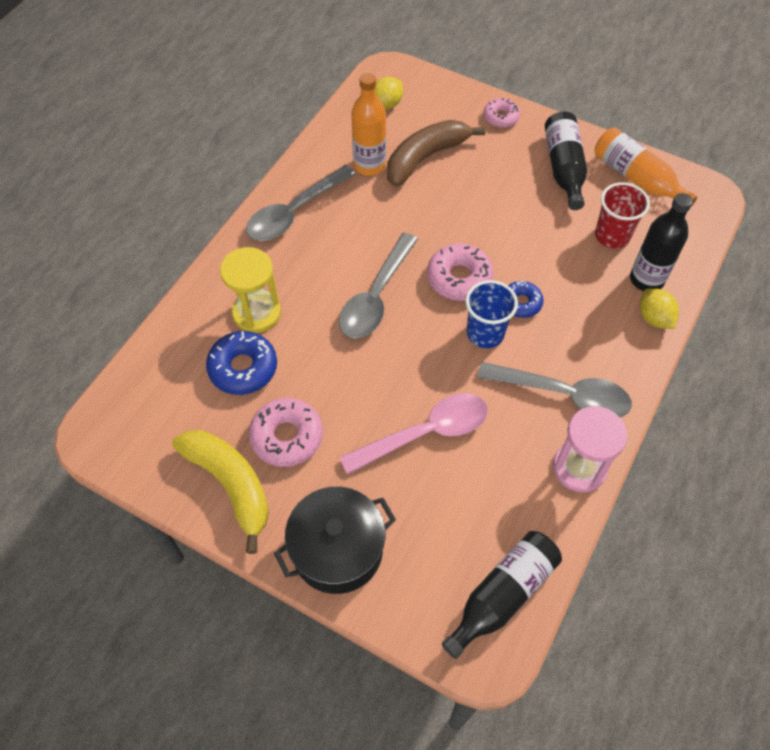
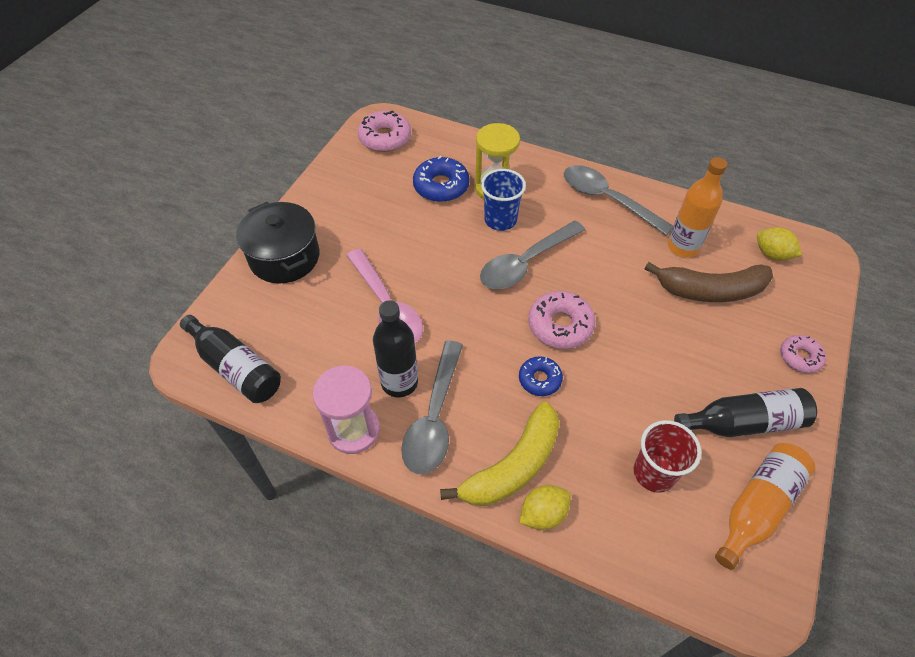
camera: 85 degrees right, 5 degrees down
yellow banana [172,430,269,554] -> yellow banana moved to [440,402,560,506]
pink donut [249,398,323,467] -> pink donut moved to [358,111,411,152]
grey spoon [339,233,418,339] -> grey spoon turned 60 degrees counterclockwise [480,221,585,289]
brown banana [387,120,485,187] -> brown banana turned 135 degrees clockwise [645,262,773,302]
blue cup [465,280,518,348] -> blue cup moved to [481,169,526,231]
black bottle [630,193,693,291] -> black bottle moved to [373,300,418,397]

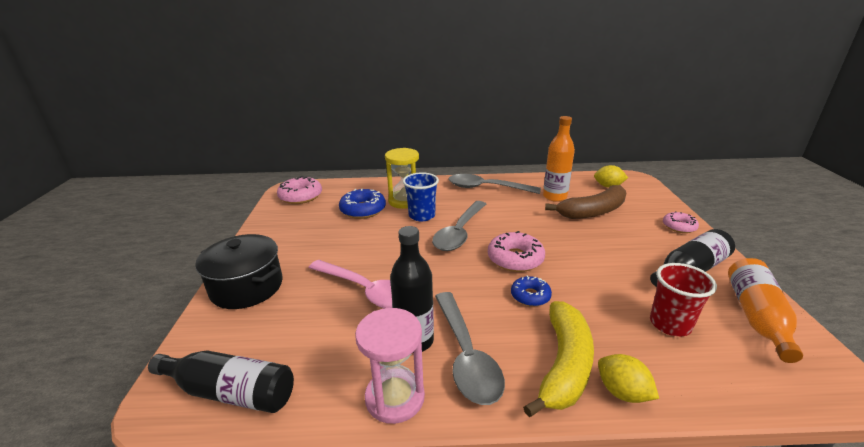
camera: 25 degrees left, 25 degrees down
yellow lemon [520,485,571,530] -> yellow lemon turned 75 degrees counterclockwise [598,354,659,403]

